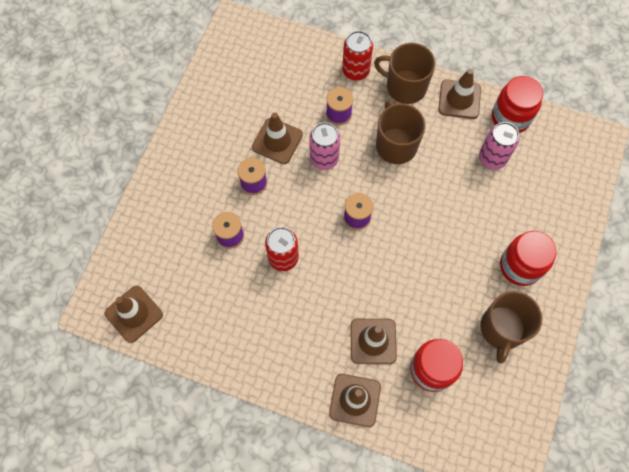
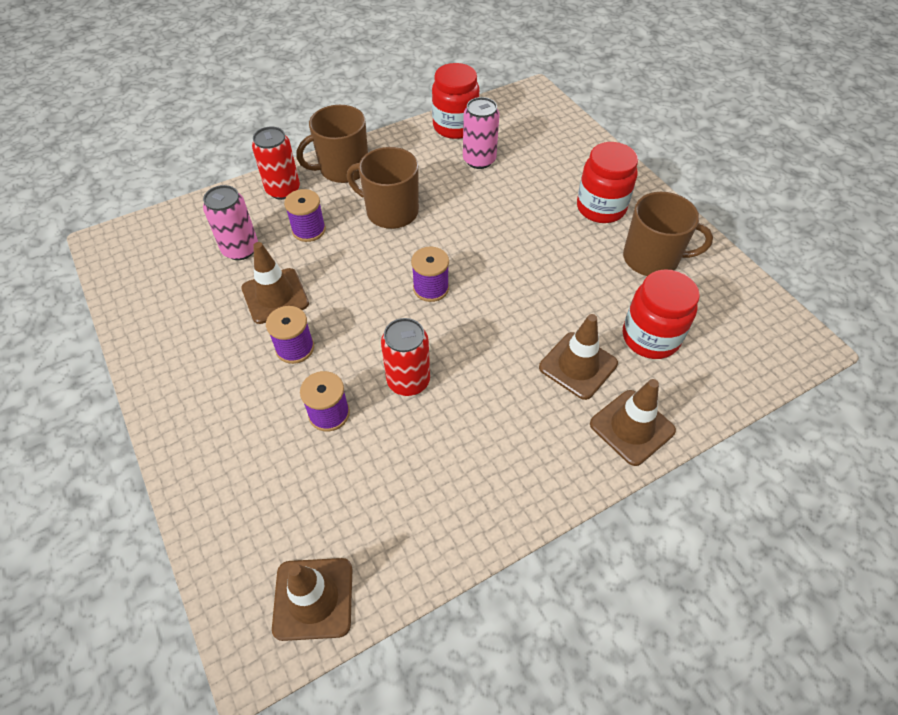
camera: 50 degrees left, 15 degrees down
pink can [309,122,340,170] -> pink can moved to [203,185,258,260]
brown traffic cone [438,69,481,119] -> none
brown mug [480,291,542,364] -> brown mug turned 45 degrees counterclockwise [623,192,713,276]

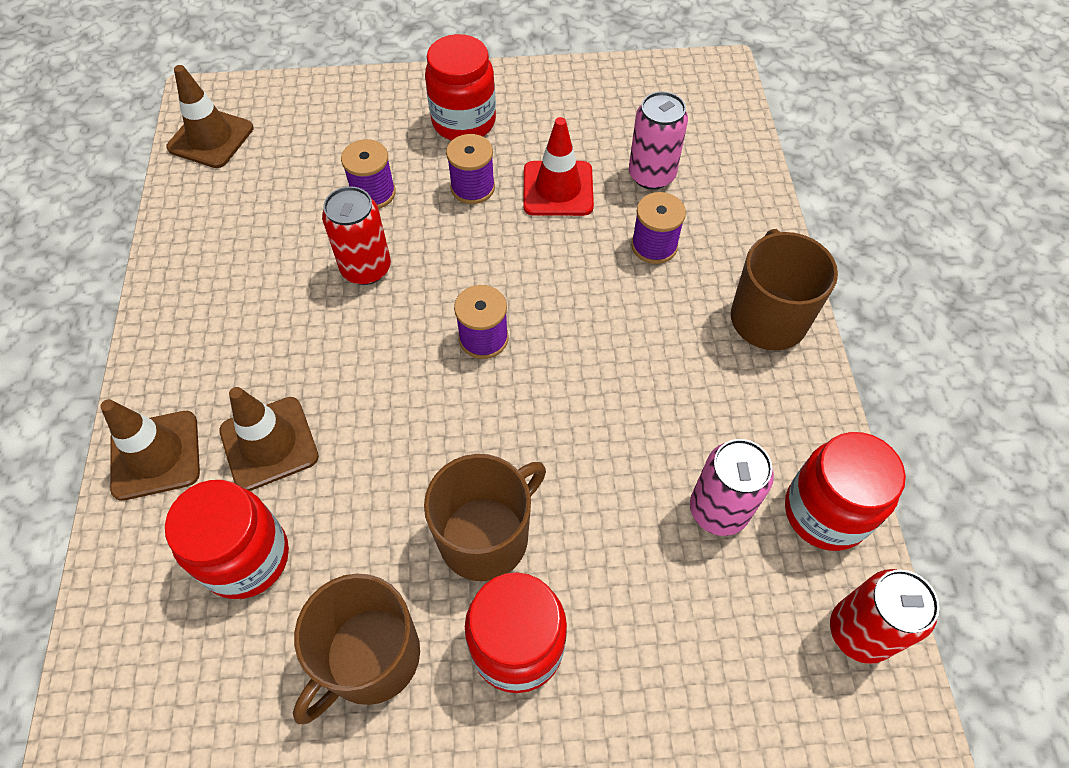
camera: 115 degrees right, 5 degrees up
brown traffic cone [241,242,309,324] -> red traffic cone [523,117,594,216]
red can [252,126,300,200] -> red can moved to [830,569,939,664]
brown mug [347,147,419,229] -> brown mug moved to [424,454,546,581]
none -> red jar [425,34,496,141]

